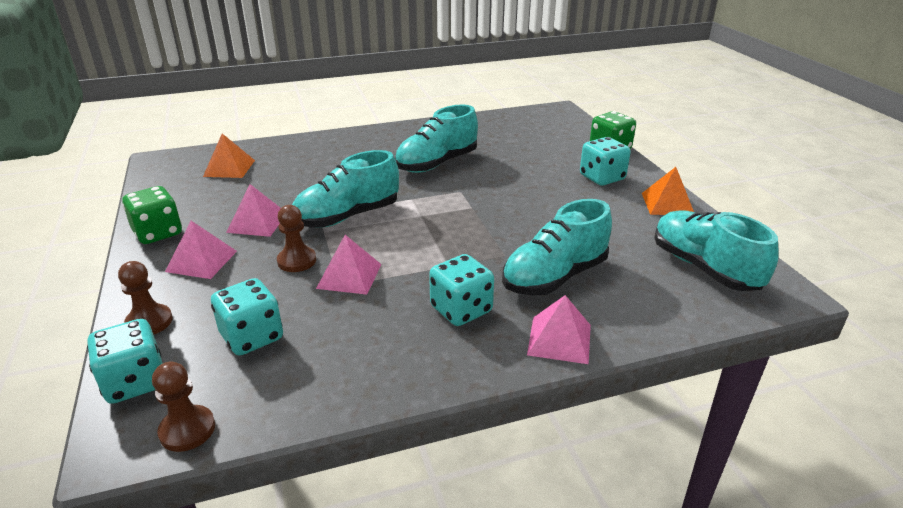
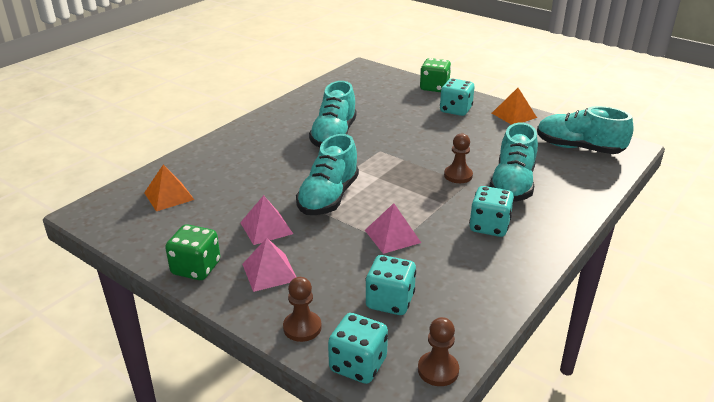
camera: 35 degrees left, 0 degrees up
brown pawn [277,205,316,272] -> brown pawn moved to [444,133,473,183]
pink pyramid [527,295,591,364] -> none

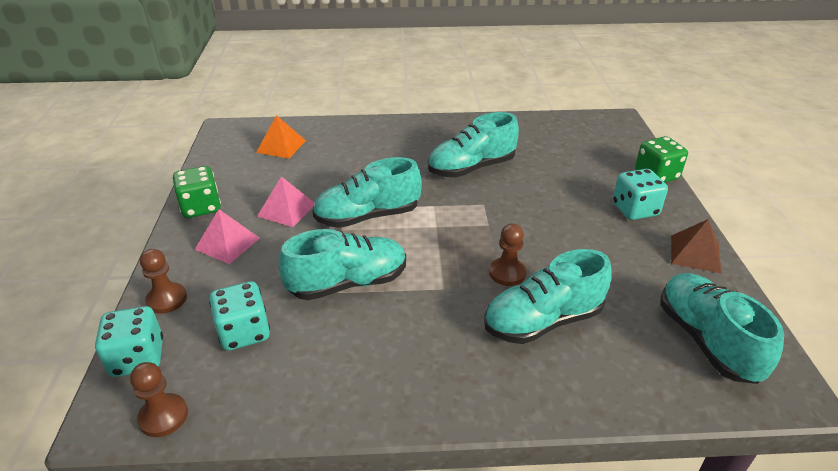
camera: 50 degrees right, 5 degrees up
pink pyramid [365,203,421,254] -> turquoise shoe [279,229,406,300]
turquoise dice [469,186,514,237] -> none
orange pyramid [492,88,537,125] -> brown pyramid [671,219,721,273]

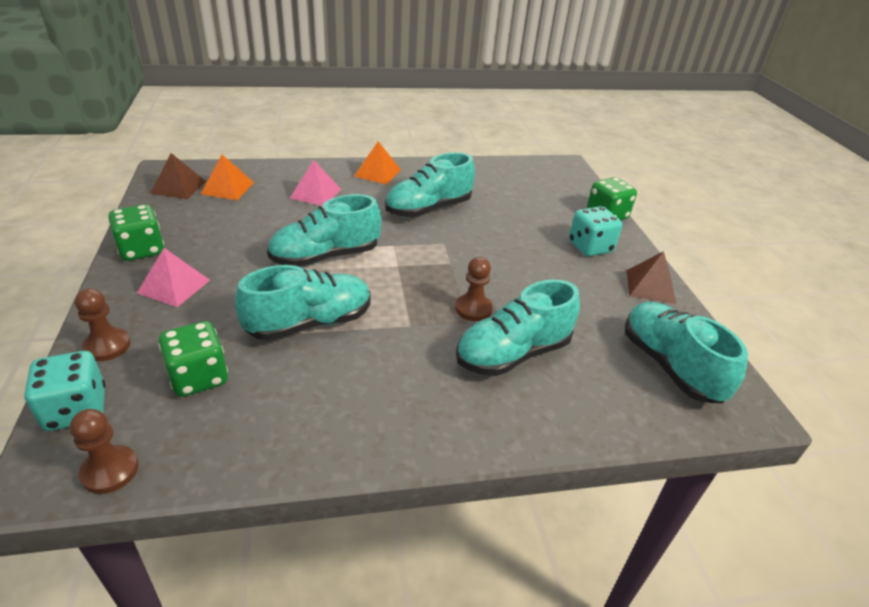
camera: 10 degrees left, 0 degrees up
turquoise dice [209,281,270,351] -> green dice [158,321,228,397]
pink pyramid [257,176,315,227] -> pink pyramid moved to [290,160,341,206]
none -> brown pyramid [150,153,206,199]
none -> orange pyramid [354,141,401,185]

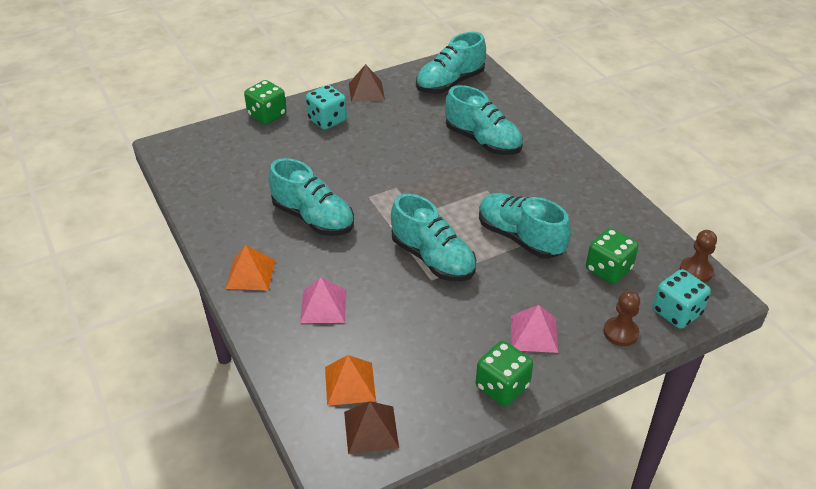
camera: 105 degrees left, 5 degrees up
brown pawn [455,257,493,321] -> none

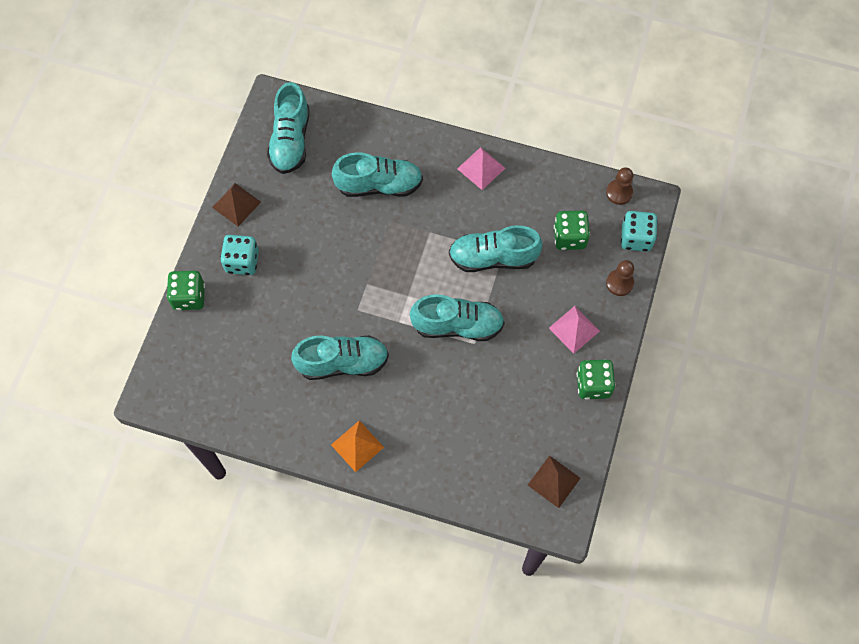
camera: 45 degrees left, 25 degrees up
pink pyramid [300,277,347,323] -> pink pyramid moved to [457,147,505,190]
orange pyramid [325,355,376,406] -> none

